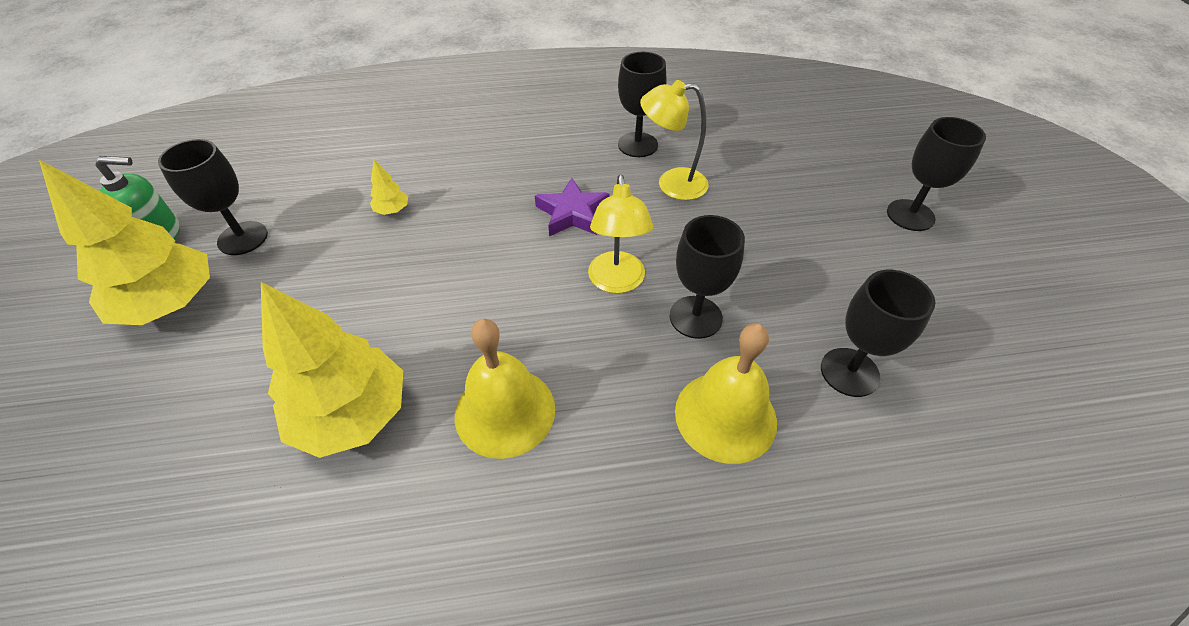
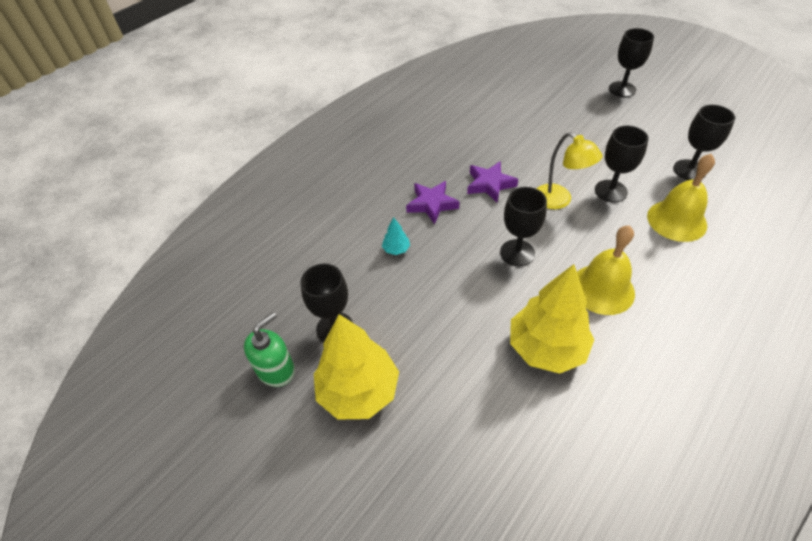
camera: 40 degrees left, 0 degrees up
yellow tree [370,160,408,215] -> turquoise tree [382,217,410,255]
black goblet [618,52,666,157] -> black goblet moved to [500,187,547,267]
yellow lamp [640,80,709,200] -> none
none -> purple star [406,181,460,224]

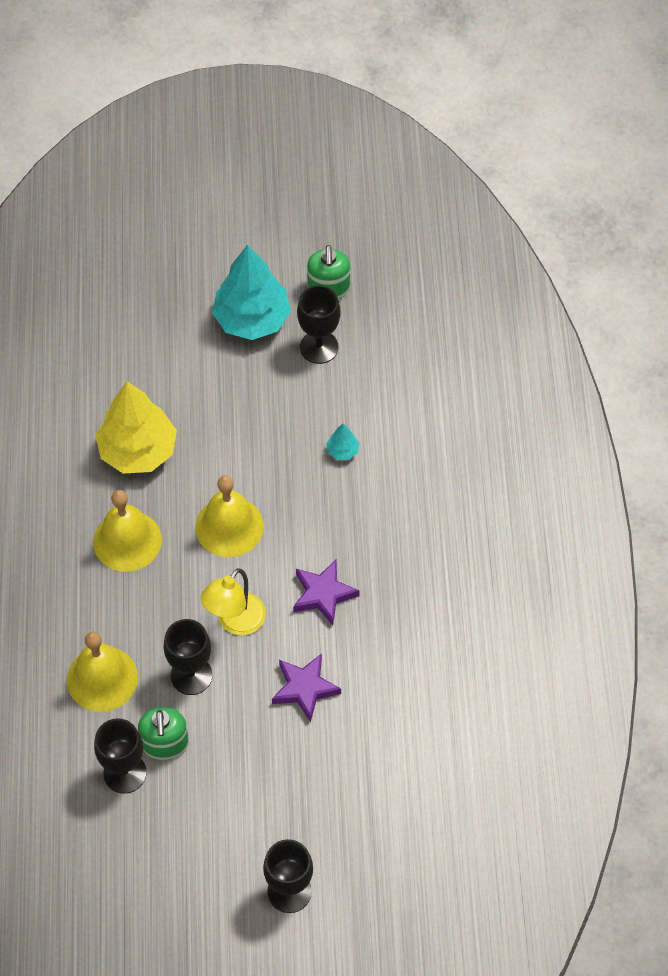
camera: 135 degrees right, 10 degrees up
yellow tree [314,314,399,420] -> turquoise tree [212,245,291,340]
purple star [406,181,460,224] -> purple star moved to [272,653,341,722]
black goblet [500,187,547,267] -> yellow bell [195,475,264,557]
yellow lamp [537,132,602,209] -> yellow lamp turned 60 degrees counterclockwise [201,568,266,635]
none -> green soap dispenser [138,707,189,760]

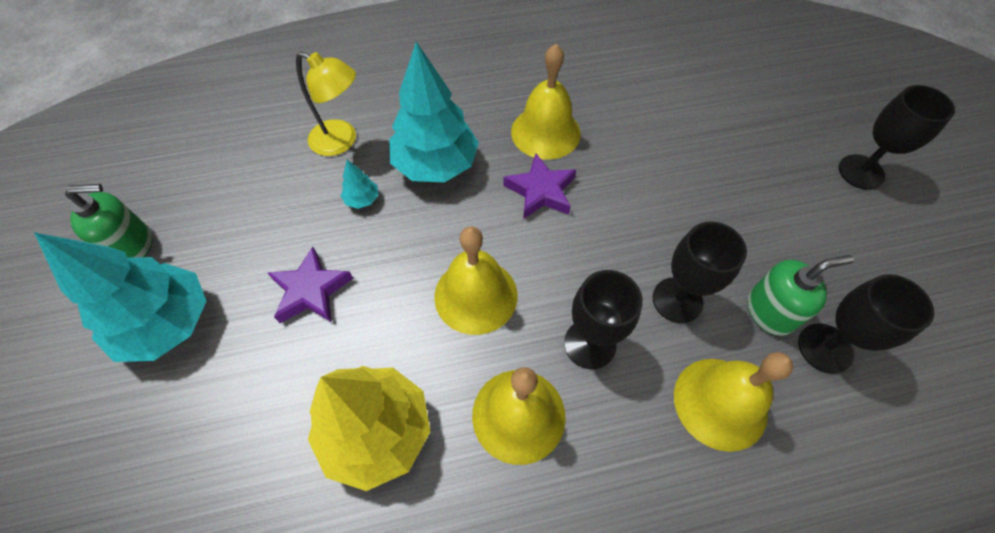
camera: 100 degrees left, 0 degrees up
yellow lamp [201,568,266,635] -> yellow lamp moved to [296,52,356,156]
purple star [272,653,341,722] -> purple star moved to [268,247,353,323]
black goblet [297,285,340,364] -> black goblet moved to [564,270,643,369]
none -> turquoise tree [389,41,479,182]
none -> yellow bell [511,44,581,160]

